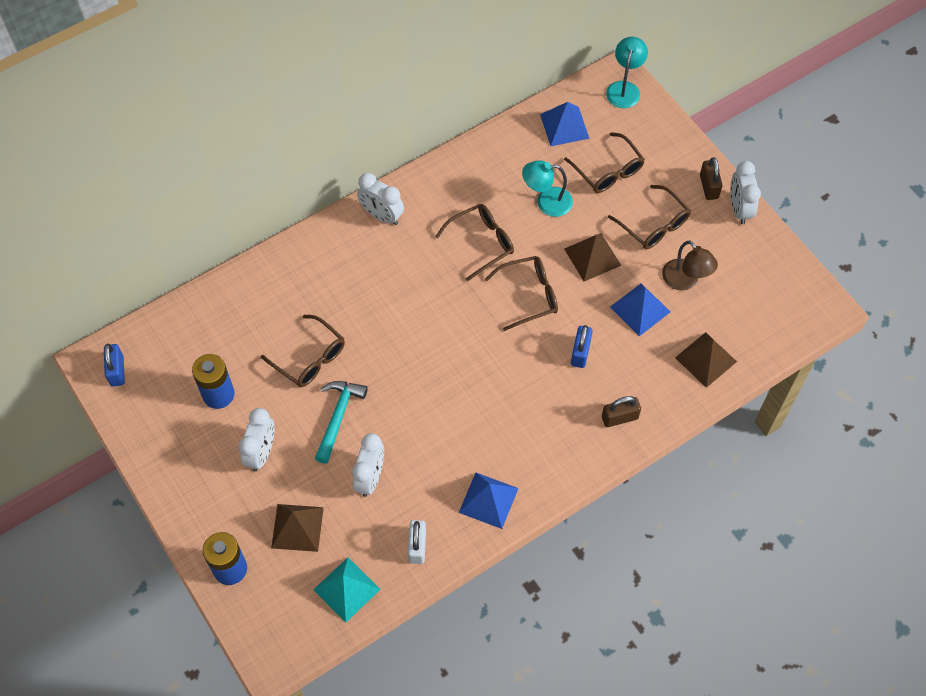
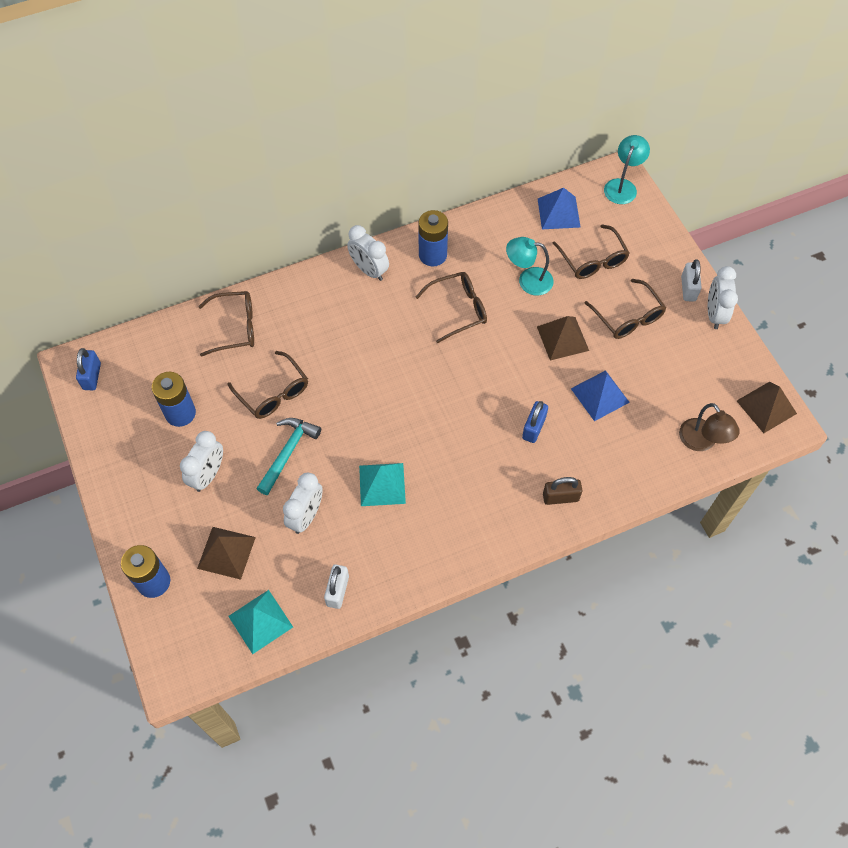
camera: 10 degrees right, 0 degrees up
blue pyramid [459,473,518,529] -> none
brown glasses [485,256,558,331] -> brown glasses moved to [198,291,254,357]
brown lamp [662,241,718,290] -> brown lamp moved to [679,403,740,451]
brown pyramid [675,332,737,388] -> brown pyramid moved to [737,382,797,433]
brown padlock [700,157,723,200] -> white padlock [681,259,702,301]
none -> turquoise pyramid [359,463,406,506]
none -> blue battery [418,210,448,266]

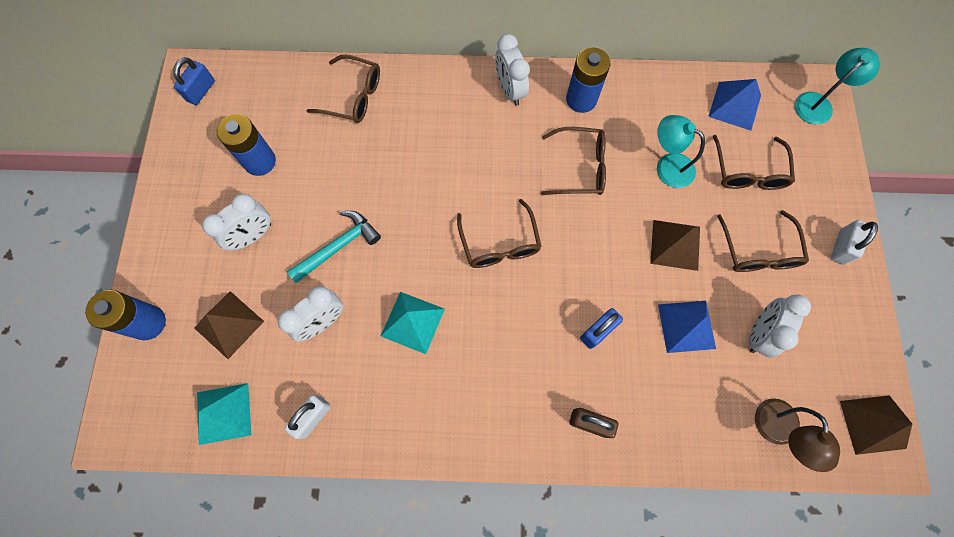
camera: 25 degrees right, 10 degrees up
brown glasses [228,351,308,419] -> brown glasses moved to [457,199,542,268]
white clock [708,266,738,329] -> white clock moved to [749,295,811,358]

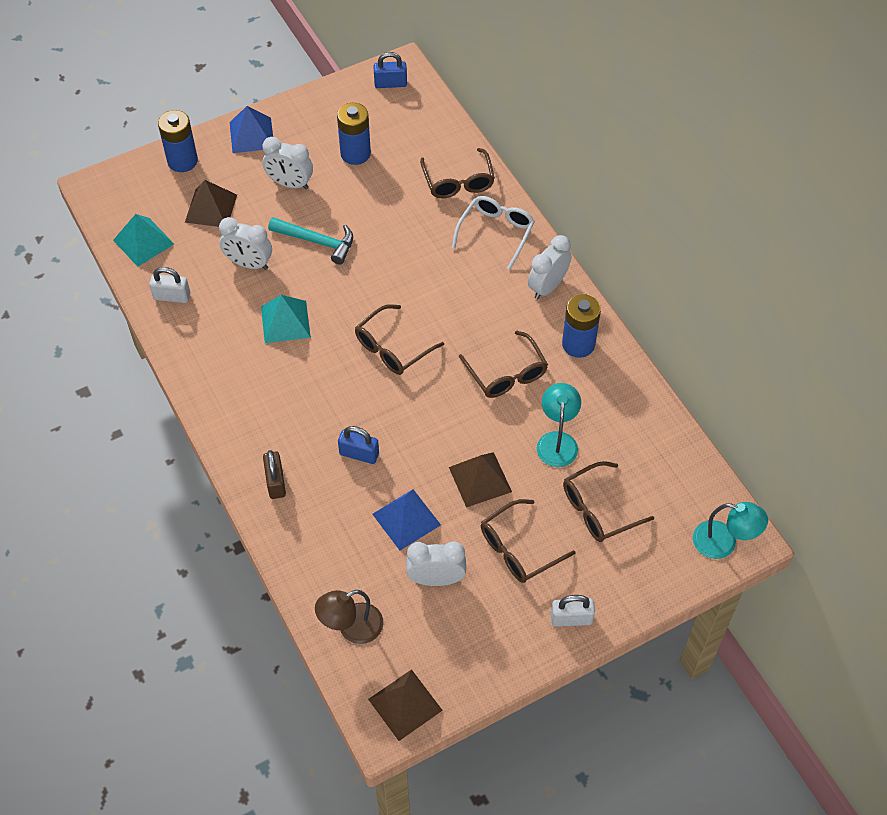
camera: 60 degrees right, 15 degrees down
blue pyramid [708,79,761,131] -> blue pyramid moved to [230,106,273,153]
none -> white glasses [452,196,535,270]

